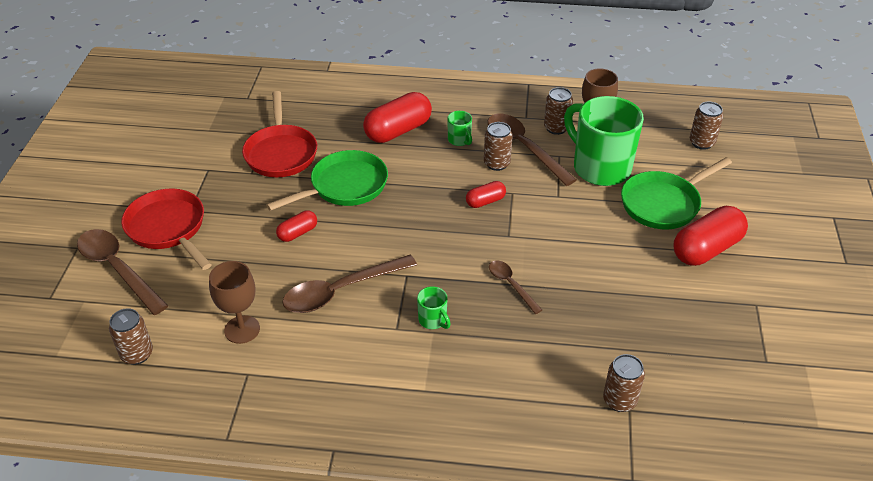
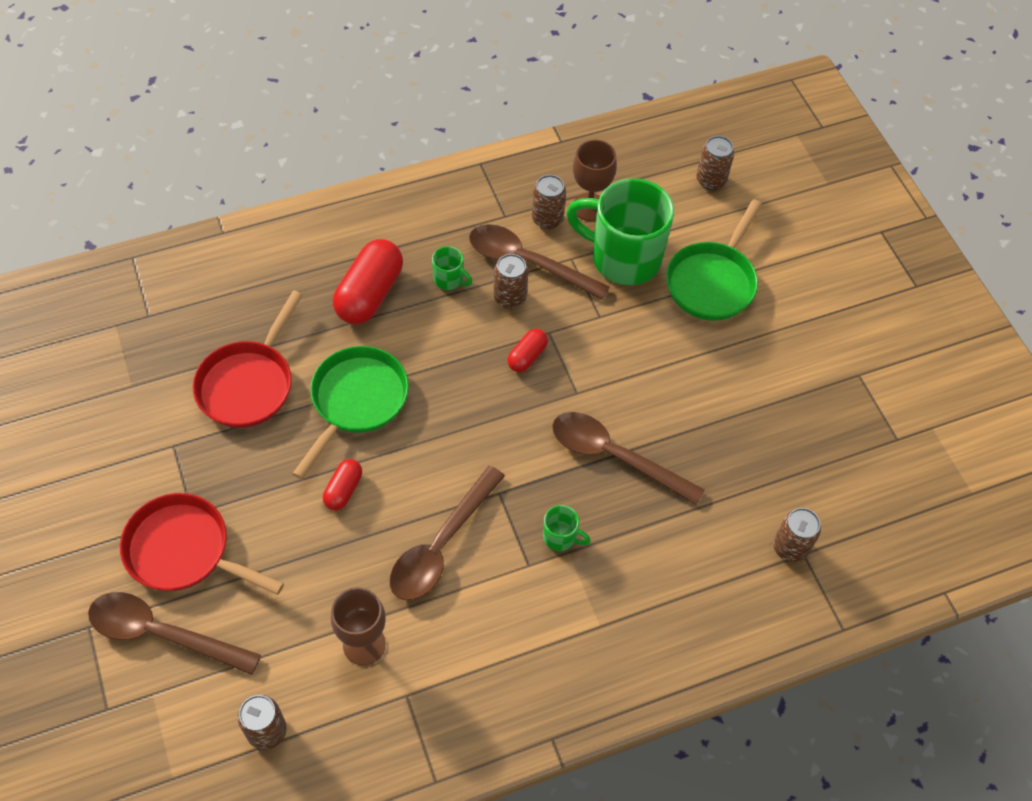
camera: 30 degrees left, 15 degrees up
red pan [242,91,317,177] -> red pan turned 60 degrees clockwise [192,290,303,428]
brown spoon [489,260,542,314] -> brown spoon [552,412,705,505], size x1.83
red capsule [673,206,748,266] -> none

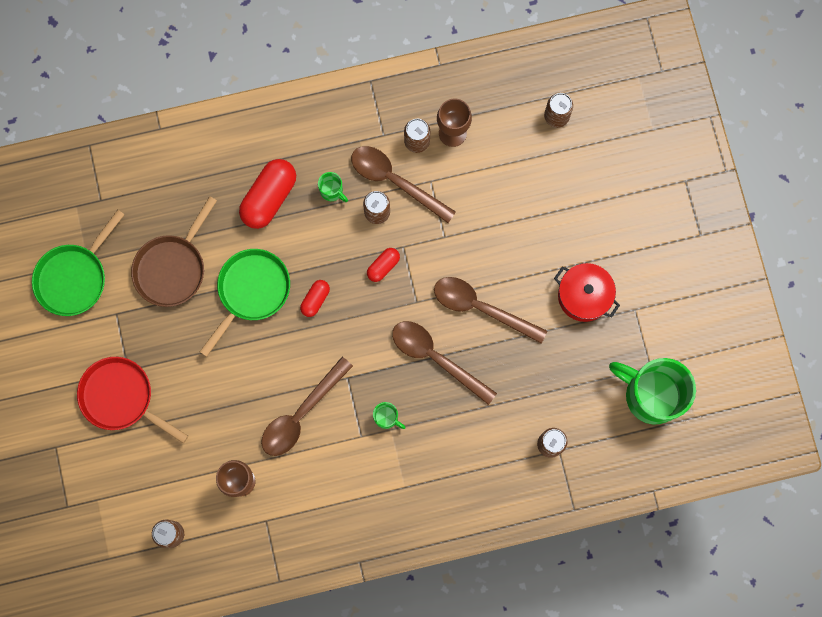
camera: 10 degrees right, 20 degrees up
brown spoon [88,592,261,675] -> brown spoon moved to [434,277,547,344]
red pan [192,290,303,428] -> brown pan [131,196,217,307]
red capsule [323,459,362,510] -> red capsule moved to [300,280,330,317]
green mug [566,178,674,285] -> green mug moved to [609,358,696,424]
green pan [666,199,762,321] -> green pan moved to [32,210,125,316]
none -> red pot [554,263,620,322]

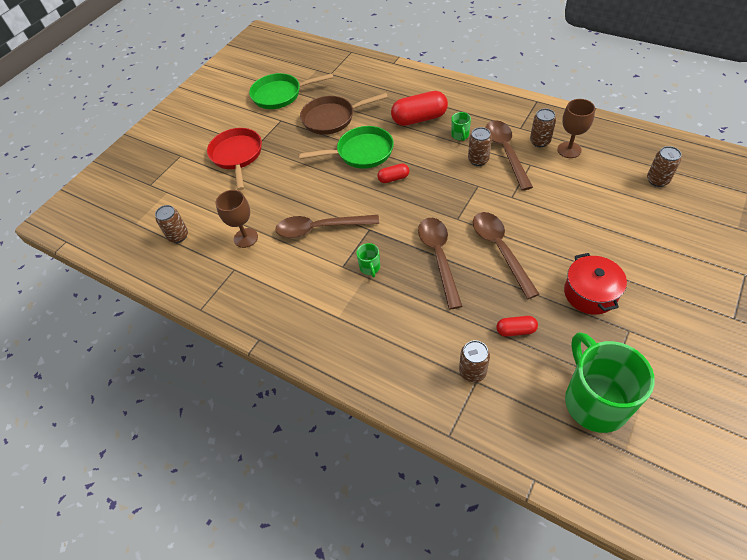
camera: 50 degrees right, 25 degrees down
red capsule [367,248,400,282] -> red capsule moved to [496,316,538,337]

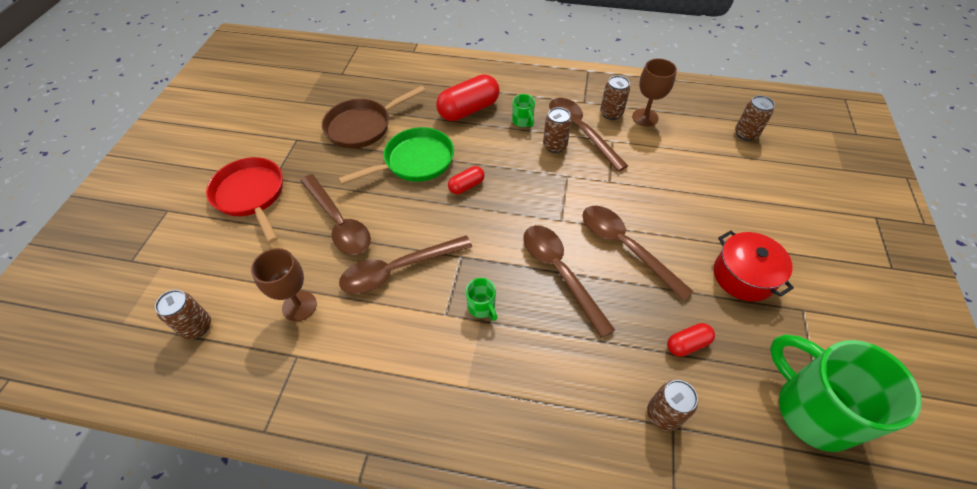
camera: 25 degrees left, 0 degrees up
green pan [249,73,333,109] -> none
none -> brown spoon [300,174,371,255]

